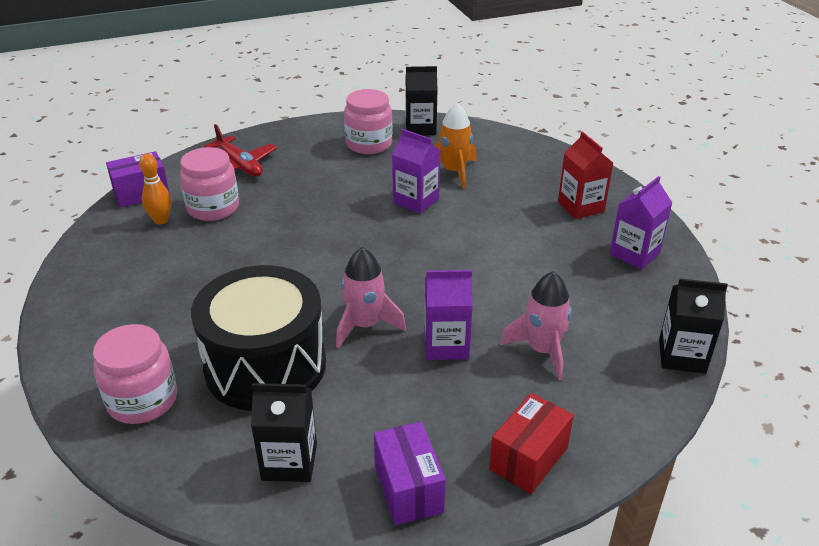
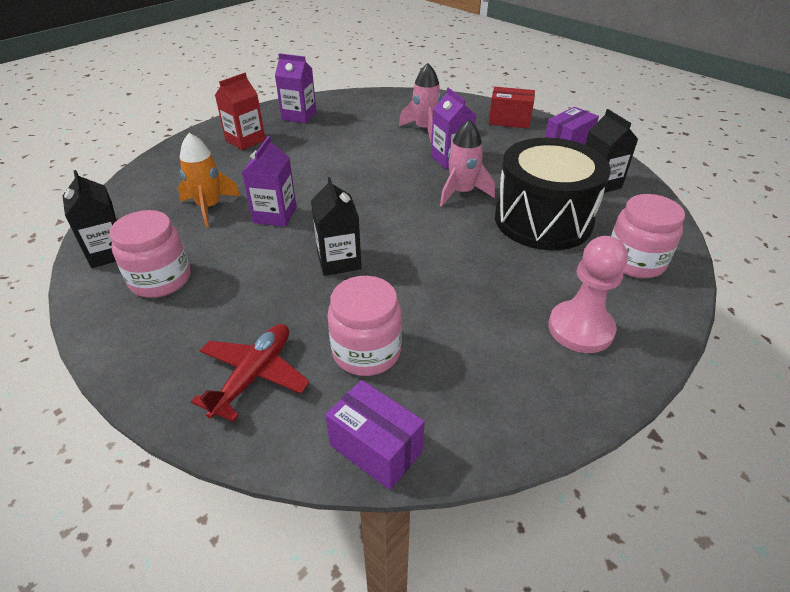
camera: 115 degrees left, 5 degrees up
orange bowling pin [139,154,171,225] -> none
black carton [659,279,728,374] -> black carton moved to [311,177,362,276]
none -> pink pawn [548,236,628,353]

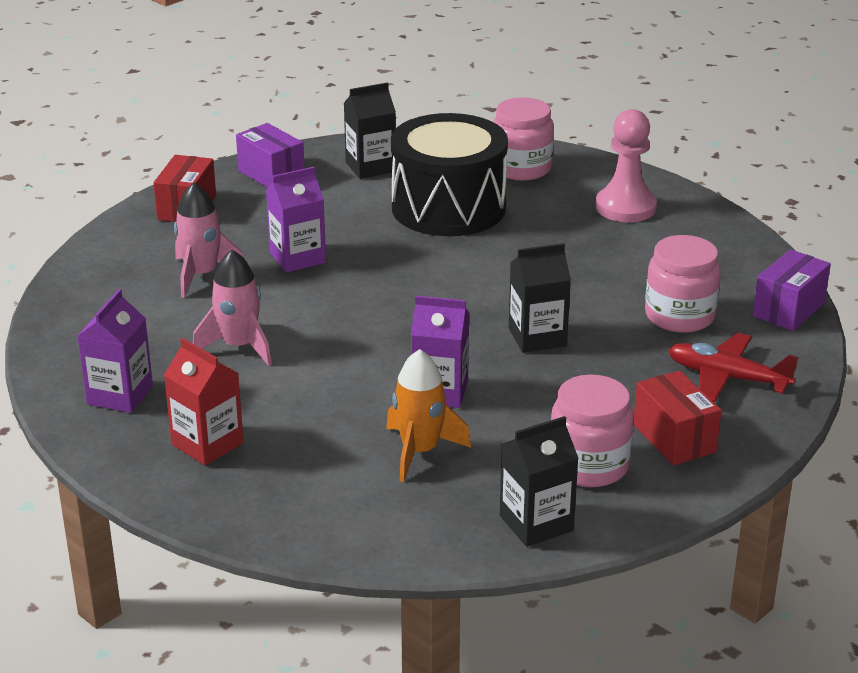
camera: 90 degrees left, 10 degrees down
pink rocket [440,119,495,206] -> pink rocket moved to [193,250,272,366]
none -> red box [633,370,721,466]

